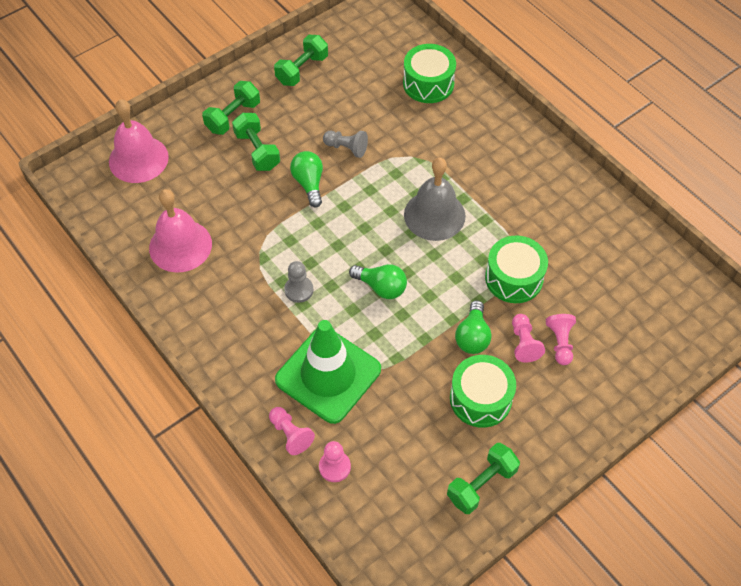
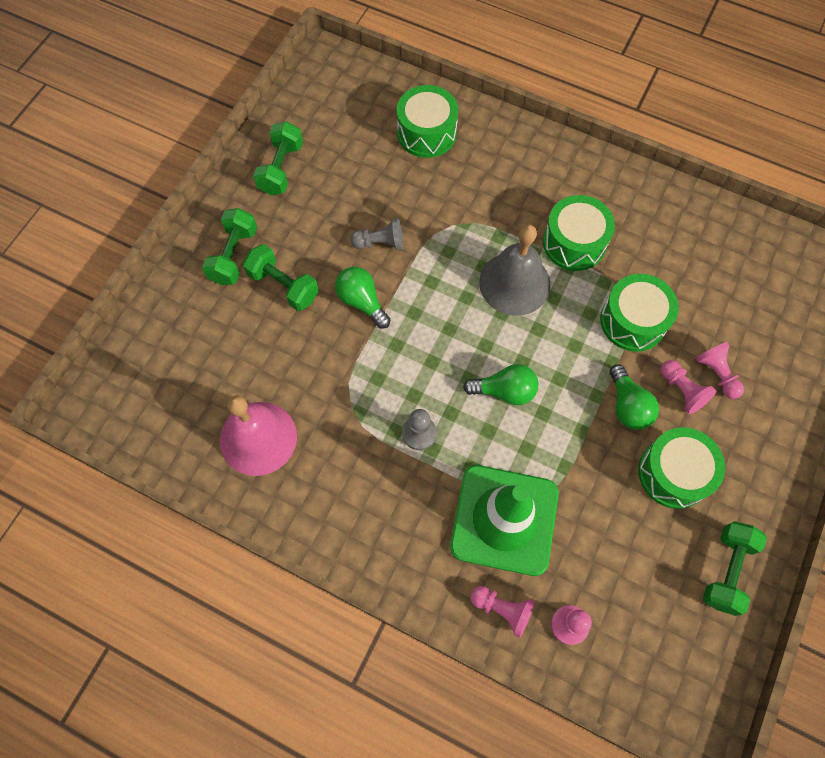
camera: 25 degrees left, 10 degrees up
pink bell [109,99,169,183] -> none
none -> green drum [543,195,615,271]

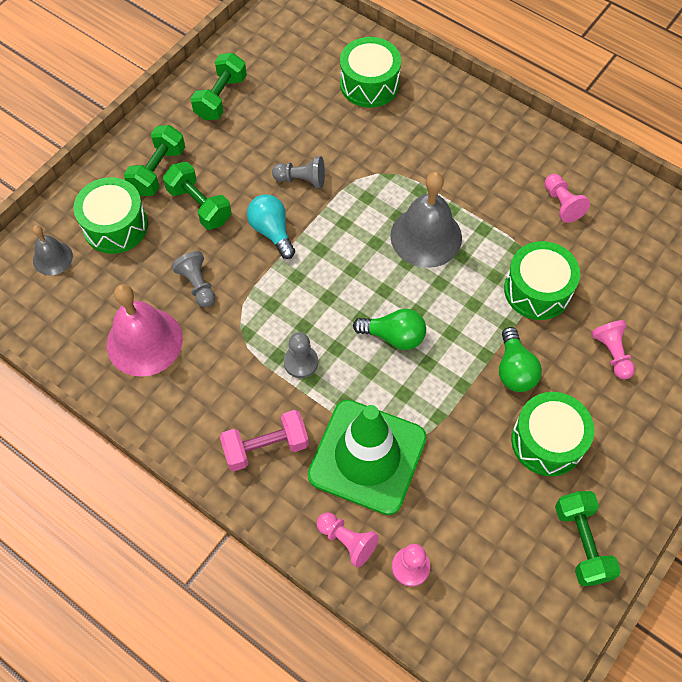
camera: 10 degrees right, 5 degrees down
green light bulb [335,267,390,329] -> turquoise light bulb [247,194,295,259]
green drum [543,195,615,271] -> green drum moved to [73,177,148,254]
pink pawn [661,360,716,414] -> pink pawn moved to [545,174,590,223]
green dumbbell [703,521,767,616] -> green dumbbell turned 45 degrees counterclockwise [555,491,621,586]
none -> grey bell [33,225,73,275]
none -> grey pawn [171,251,215,307]
none -> pink dumbbell [220,410,309,471]

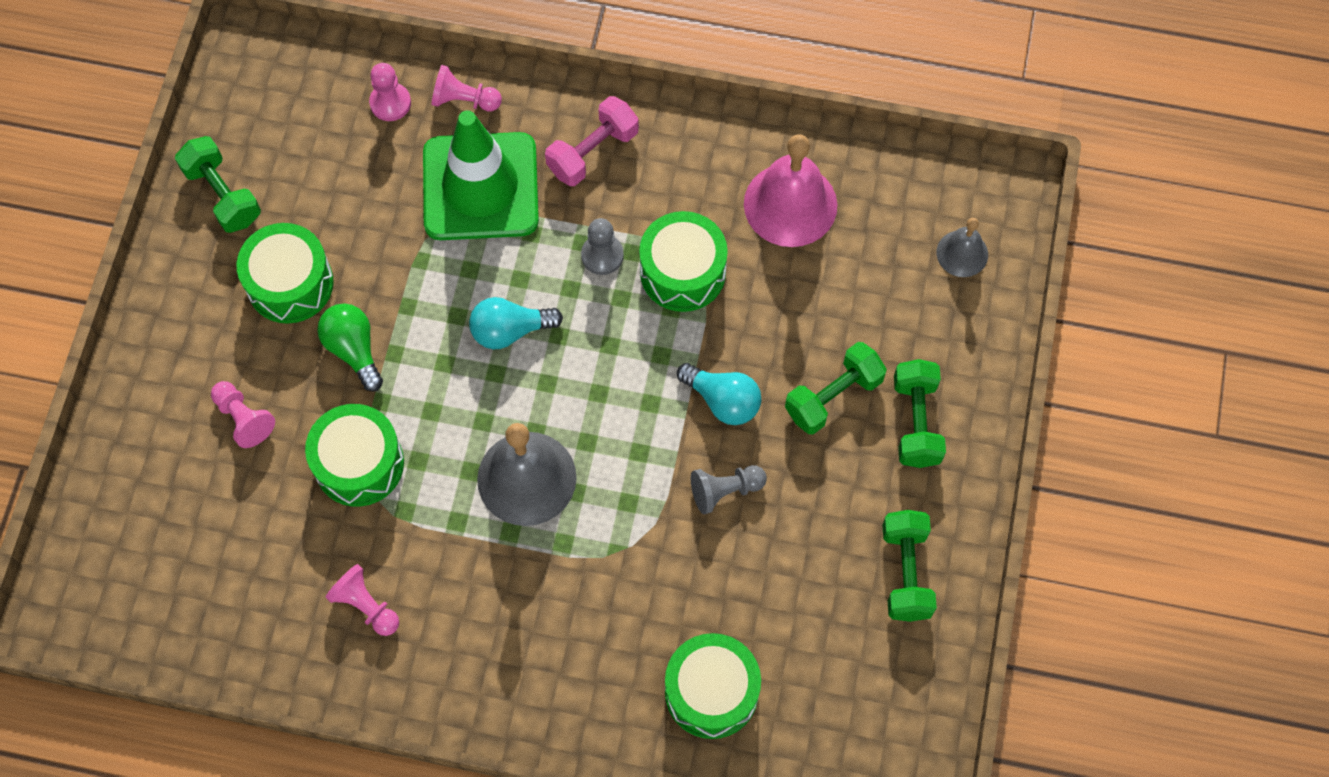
camera: 155 degrees right, 5 degrees up
green drum [73,177,148,254] -> green drum moved to [639,211,728,312]
green dumbbell [163,162,231,230] -> green dumbbell turned 60 degrees counterclockwise [785,342,887,434]
grey pawn [171,251,215,307] -> none
green light bulb [353,309,426,350] -> turquoise light bulb [469,297,563,349]

